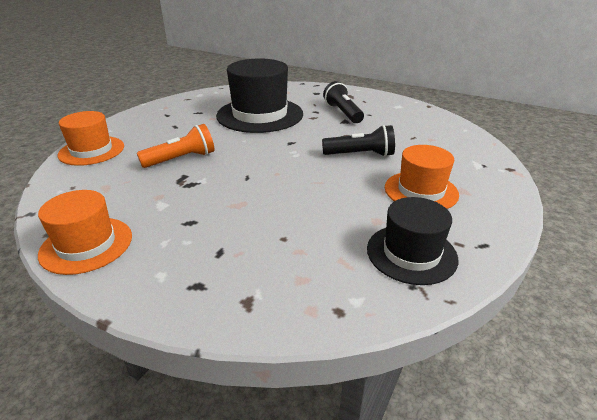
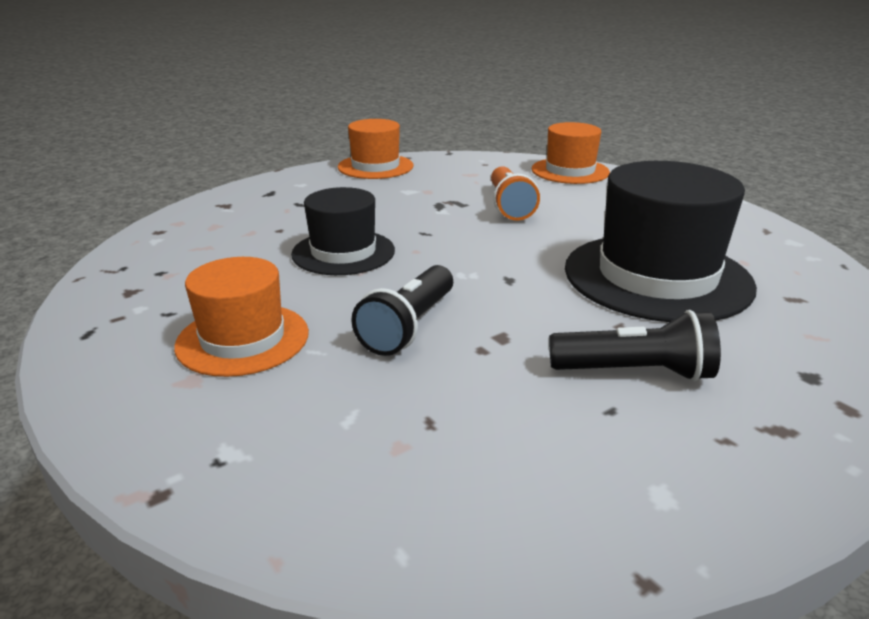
camera: 115 degrees right, 5 degrees down
black hat [367,197,458,285] -> black hat moved to [291,187,395,275]

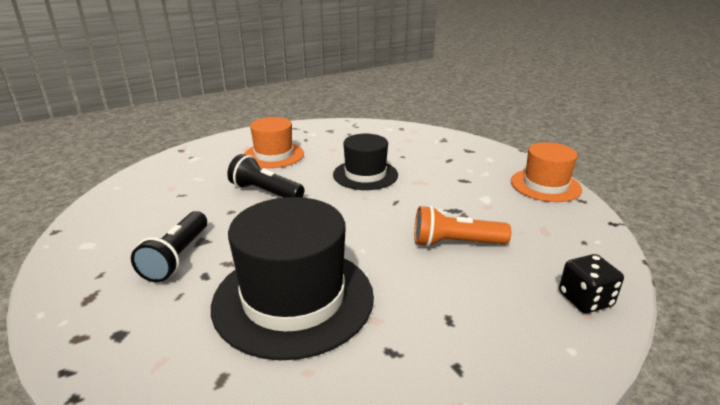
camera: 95 degrees right, 0 degrees up
orange hat [532,122,610,184] -> black dice [559,254,624,313]

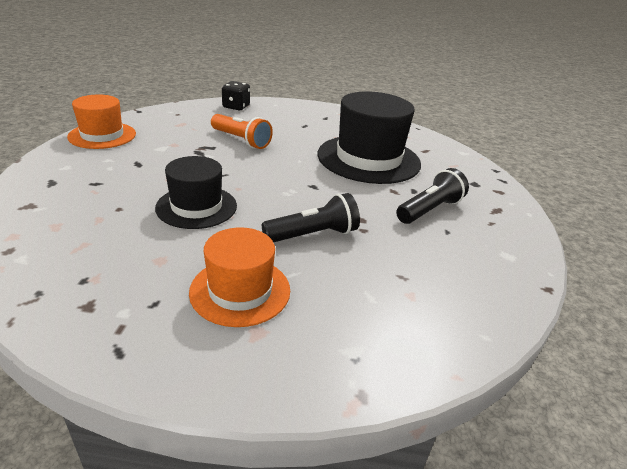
camera: 145 degrees left, 5 degrees up
black flashlight [227,154,304,198] -> black flashlight turned 90 degrees counterclockwise [262,193,360,243]

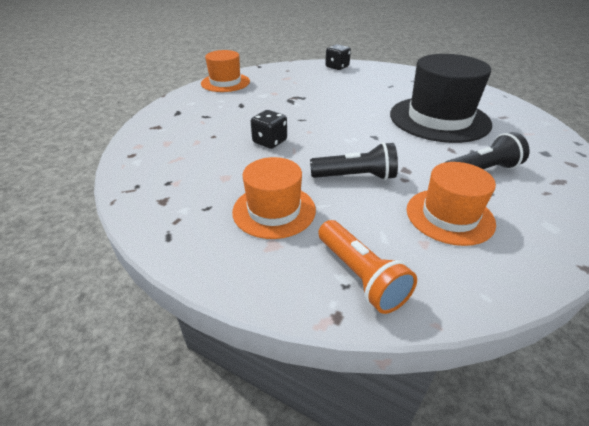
camera: 25 degrees right, 5 degrees up
black hat [155,156,237,229] -> black dice [251,110,287,149]
orange flashlight [211,114,273,149] -> orange flashlight moved to [318,220,417,314]
none -> orange hat [407,162,496,246]

